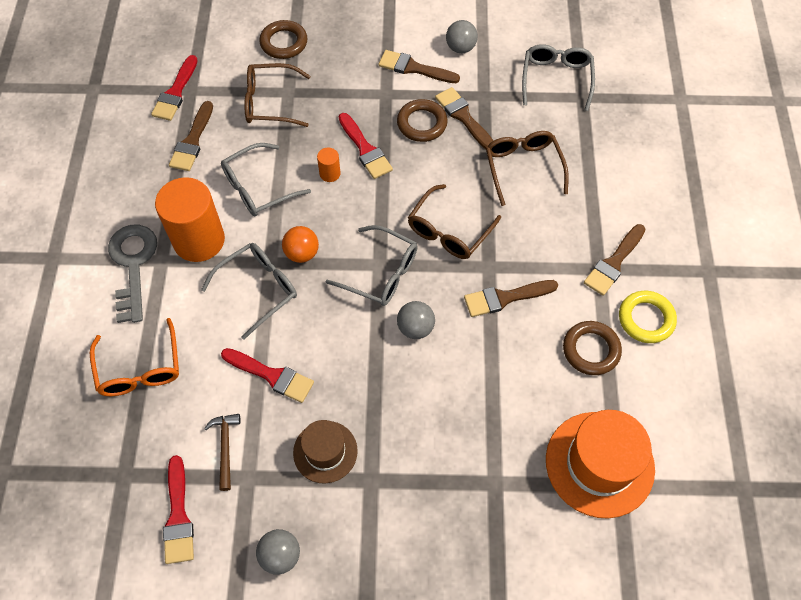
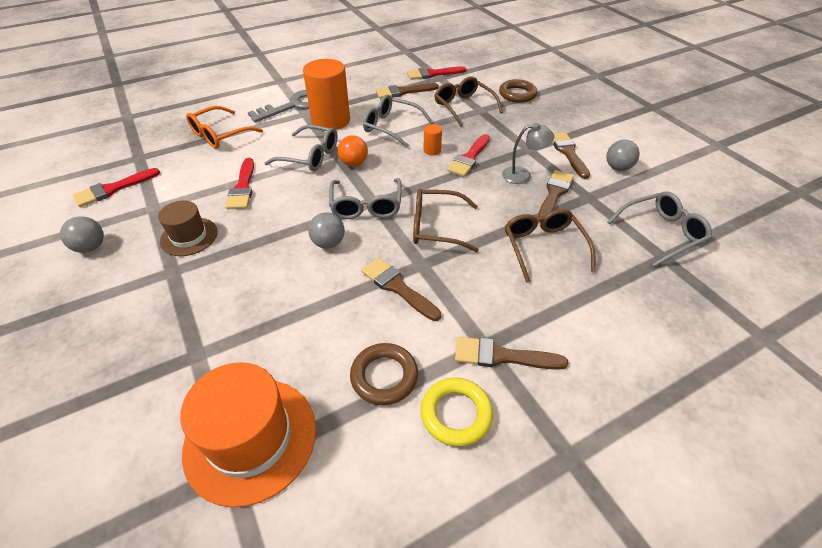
camera: 60 degrees right, 15 degrees down
brown hammer [204,414,241,491] -> none
brown ring [397,99,448,142] -> grey lamp [502,123,554,184]
brown glasses [486,131,569,206] -> brown glasses turned 60 degrees counterclockwise [505,209,596,283]

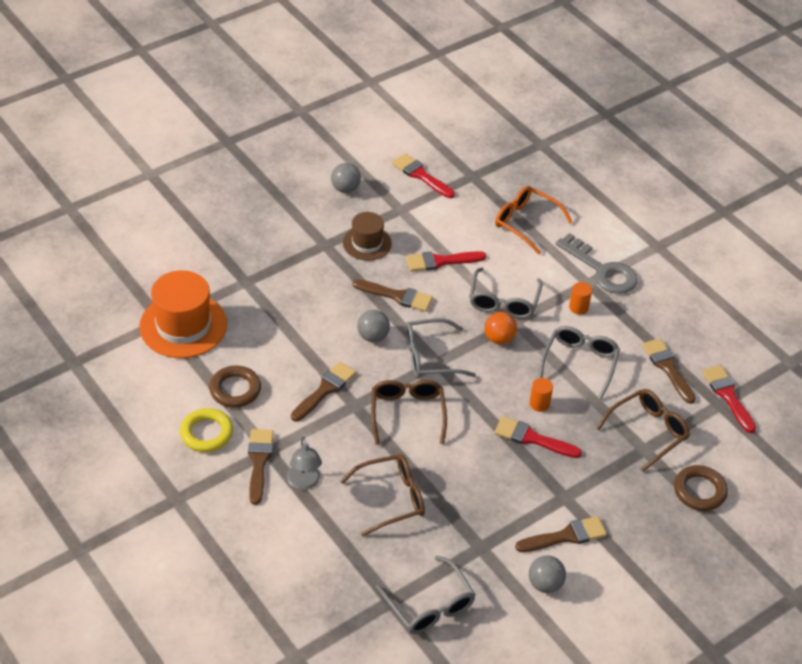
camera: 80 degrees right, 0 degrees up
orange cylinder [303,59,350,130] -> orange cylinder [569,282,592,315], size x0.42
grey lamp [502,123,554,184] -> grey lamp moved to [287,437,322,490]
brown brush [538,170,574,222] -> brown brush moved to [352,279,433,312]

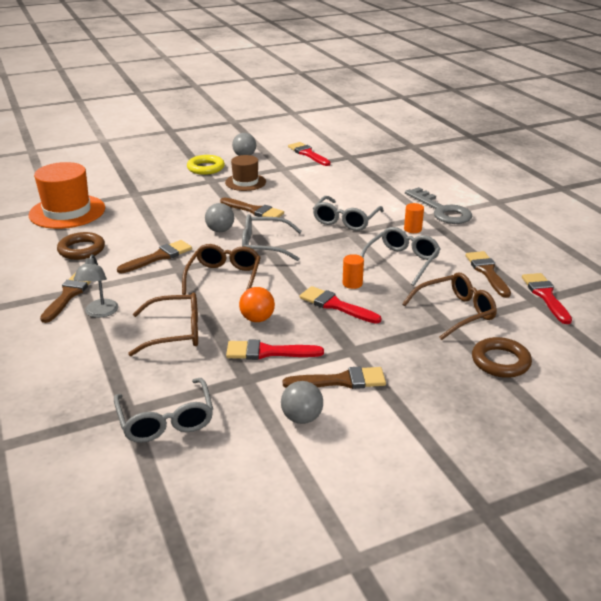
camera: 15 degrees right, 15 degrees down
yellow ring [180,408,233,452] -> yellow ring moved to [187,155,225,175]
red brush [406,251,486,271] -> red brush moved to [226,340,324,360]
orange ball [484,312,517,344] -> orange ball moved to [239,287,275,322]
orange glasses [495,186,572,254] -> none

